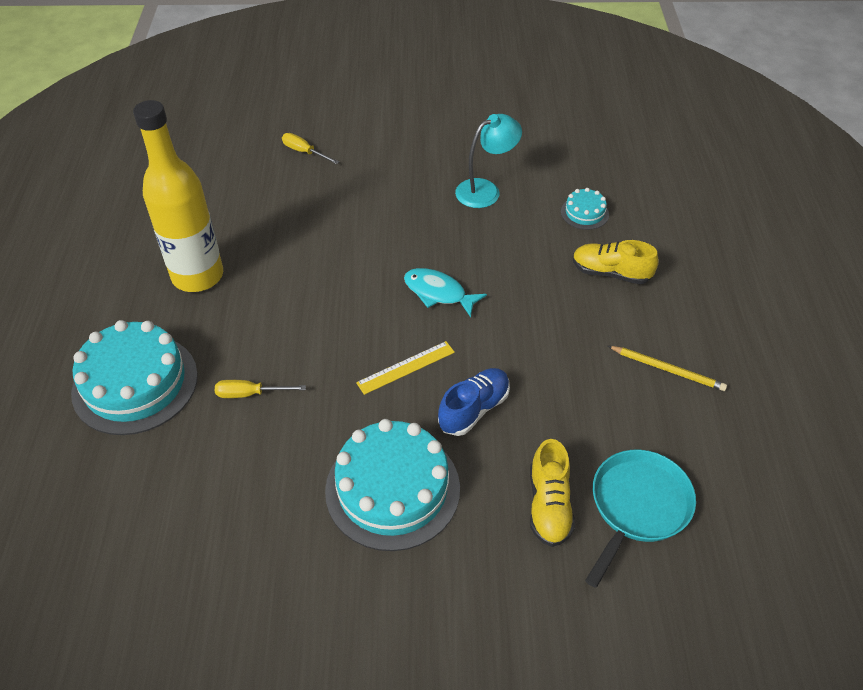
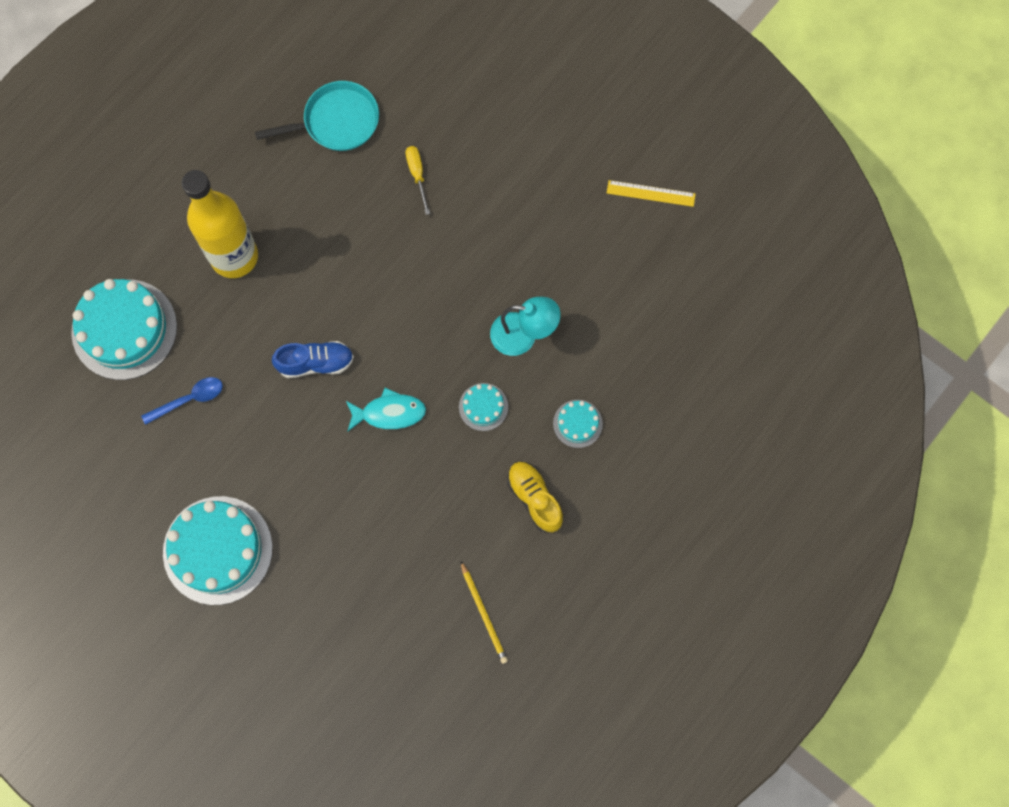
camera: 40 degrees right, 25 degrees up
yellow screwdriver [215,380,306,398] -> blue spoon [141,377,223,425]
yellow ruler [356,341,455,395] -> yellow ruler moved to [607,180,696,207]
turquoise fish [404,268,487,317] -> turquoise fish turned 105 degrees clockwise [346,388,426,432]
blue shoe [438,368,510,436] -> blue shoe moved to [272,341,354,378]
yellow shoe [530,439,575,547] -> none
turquoise pan [585,450,696,588] -> turquoise pan moved to [255,81,379,151]
none -> turquoise cake [459,383,508,431]

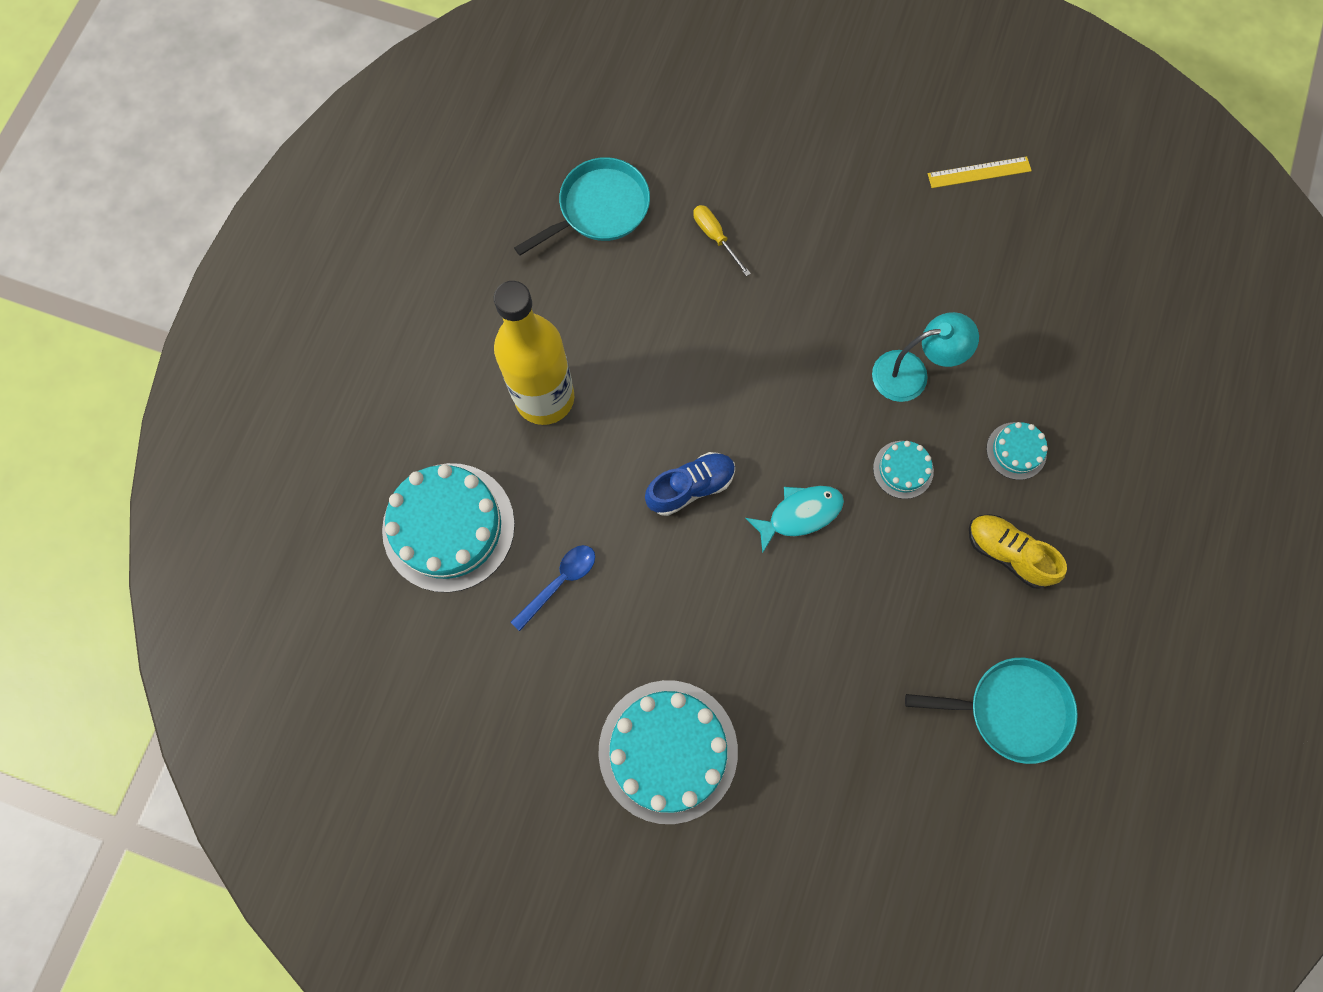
camera: 20 degrees left, 0 degrees up
yellow pencil [460,561,508,664] -> turquoise pan [905,658,1078,764]

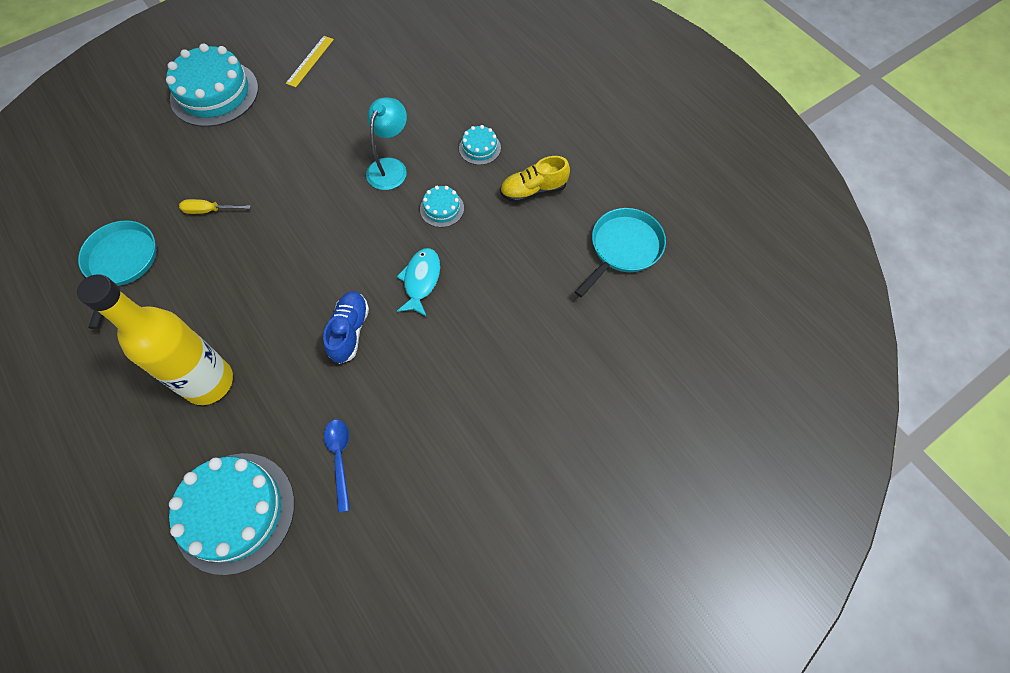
camera: 55 degrees left, 10 degrees down
turquoise cake [598,680,738,824] -> turquoise cake moved to [166,44,258,127]

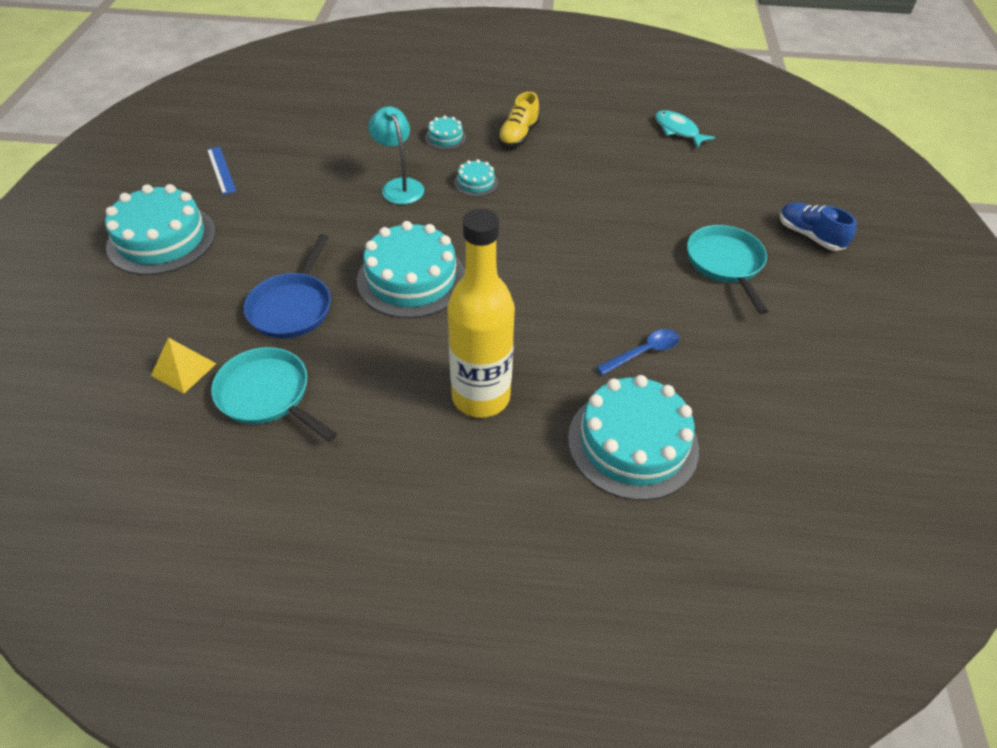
camera: 50 degrees left, 15 degrees down
yellow screwdriver [179,199,251,214] -> blue pan [244,234,331,338]
yellow ruler [286,36,334,87] -> blue ruler [207,147,236,195]
blue shoe [323,291,369,364] -> blue shoe moved to [780,202,857,251]
blue spoon [324,419,350,513] -> blue spoon turned 120 degrees clockwise [596,329,679,375]
turquoise fish [397,248,440,317] -> turquoise fish moved to [655,110,715,148]
turquoise pan [575,208,666,297] -> turquoise pan moved to [687,225,768,314]
none -> yellow pyramid [151,337,216,393]
none -> turquoise cake [357,221,465,318]

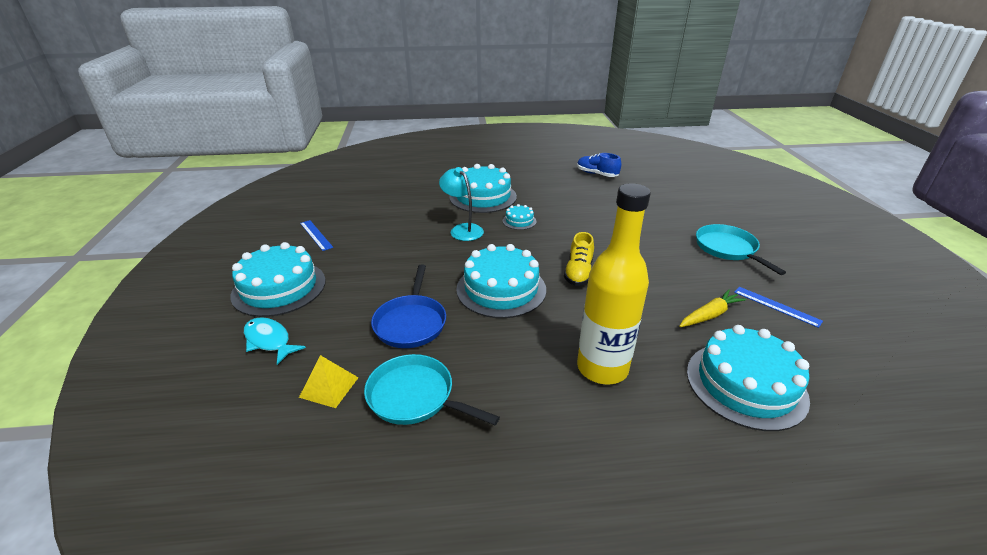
camera: 10 degrees left, 15 degrees down
turquoise cake [425,115,466,150] -> turquoise cake [450,164,517,213], size x2.16
yellow shoe [498,92,540,147] -> yellow shoe moved to [564,232,594,286]
blue spoon [596,329,679,375] -> yellow carrot [679,289,746,327]
turquoise fish [655,110,715,148] -> turquoise fish moved to [244,317,306,365]
blue shoe [780,202,857,251] -> blue shoe moved to [577,153,621,177]
none -> blue ruler [734,287,823,328]

